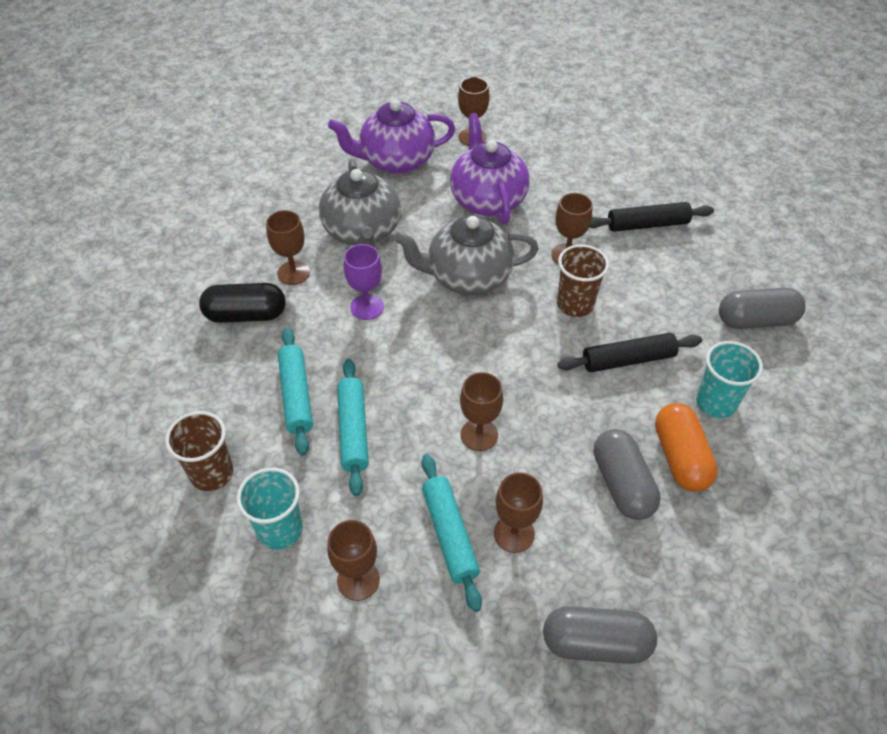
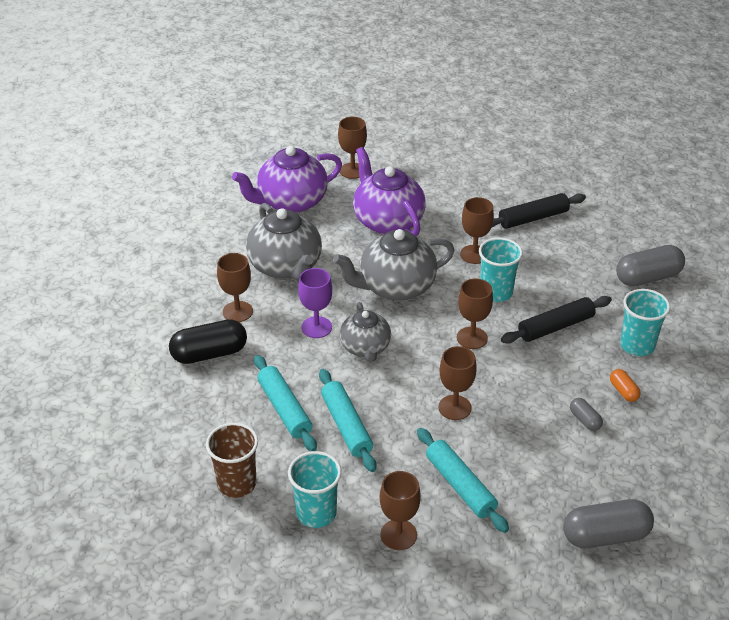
camera: 15 degrees left, 10 degrees down
brown goblet [494,472,543,553] -> brown goblet moved to [457,278,493,349]
brown cup [557,244,609,317] -> turquoise cup [479,238,523,302]
grey capsule [594,429,661,520] -> grey capsule [570,398,603,431], size x0.50
orange capsule [655,403,718,492] -> orange capsule [610,369,641,402], size x0.50
none -> grey teapot [340,302,391,362]

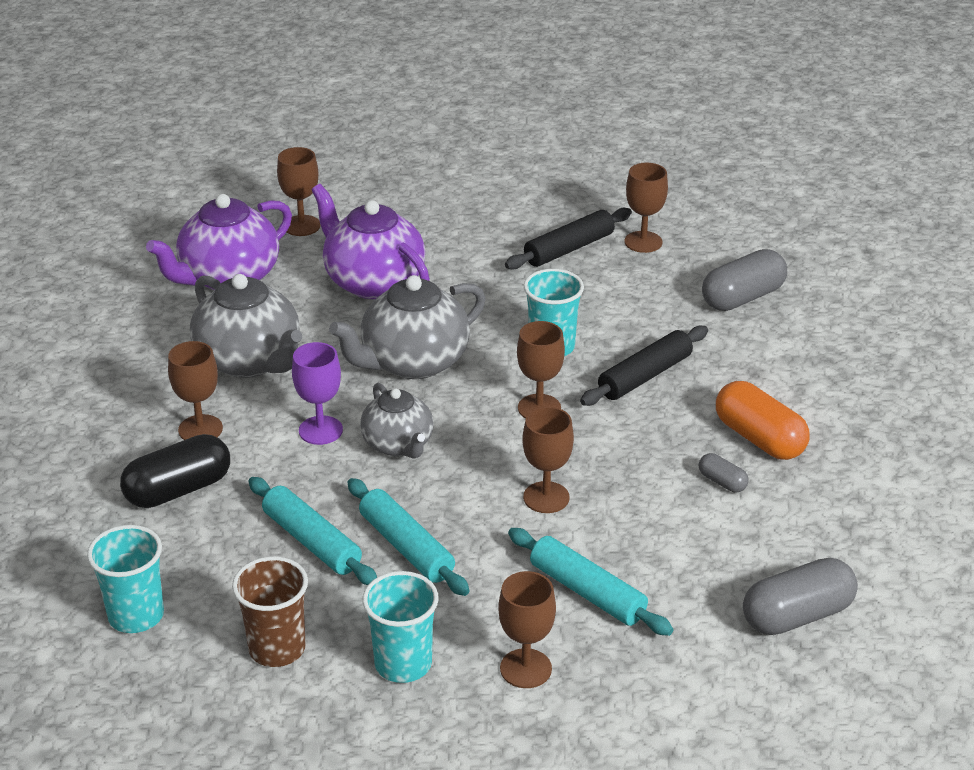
camera: 15 degrees left, 5 degrees down
brown goblet [460,197,494,264] -> brown goblet moved to [625,163,668,253]
orange capsule [610,369,641,402] -> orange capsule [716,381,810,460], size x2.02
turquoise cup [620,289,670,356] -> turquoise cup moved to [87,525,164,633]

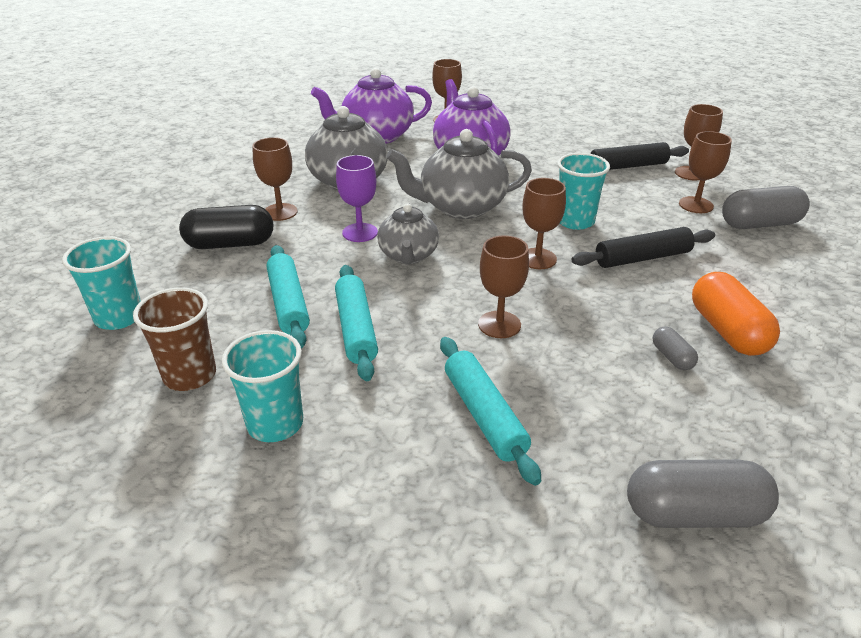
camera: 25 degrees right, 0 degrees up
brown goblet [498,571,556,688] -> brown goblet moved to [679,131,732,213]

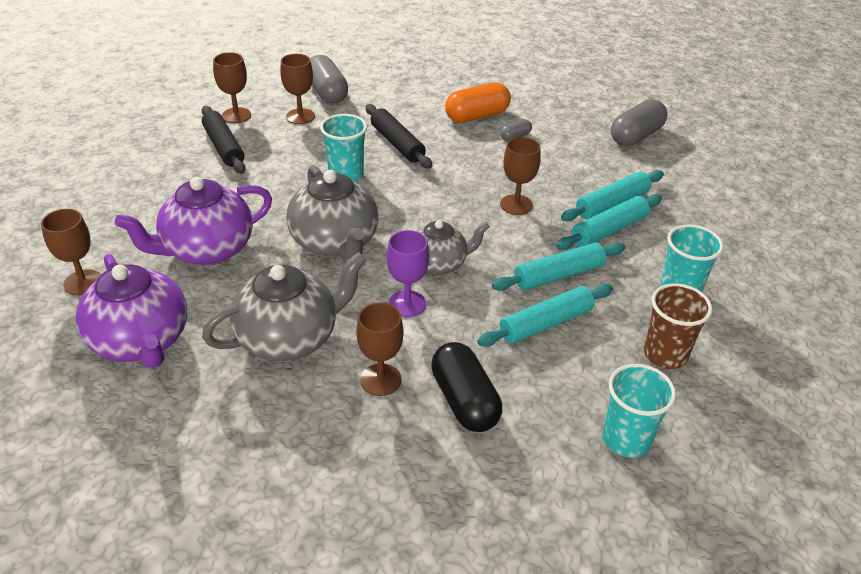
camera: 105 degrees left, 5 degrees up
brown goblet [523,178,566,269] -> none
grey capsule [627,459,779,528] -> grey capsule turned 60 degrees clockwise [611,99,667,146]
none -> turquoise rolling pin [556,194,662,250]

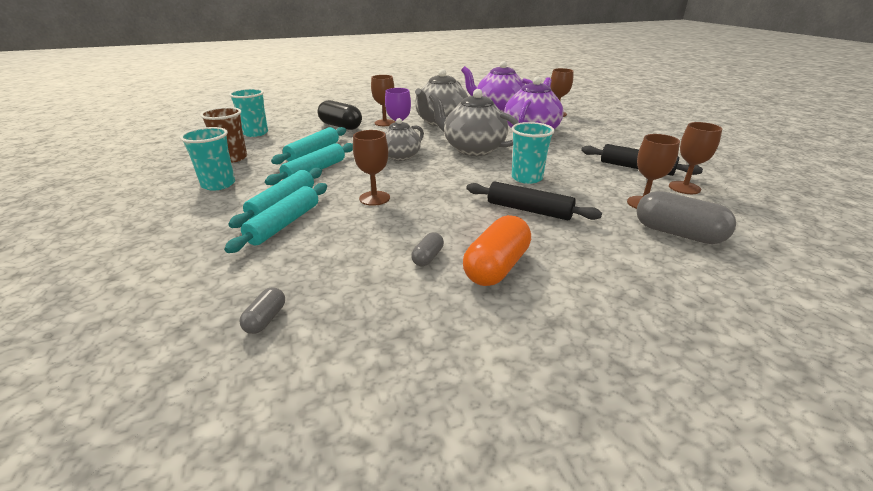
camera: 150 degrees right, 10 degrees down
grey capsule [611,99,667,146] -> grey capsule [239,287,285,334], size x0.50

